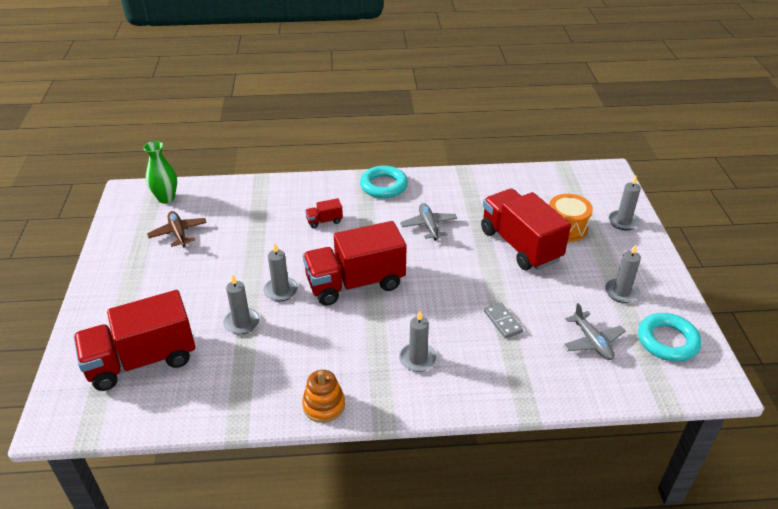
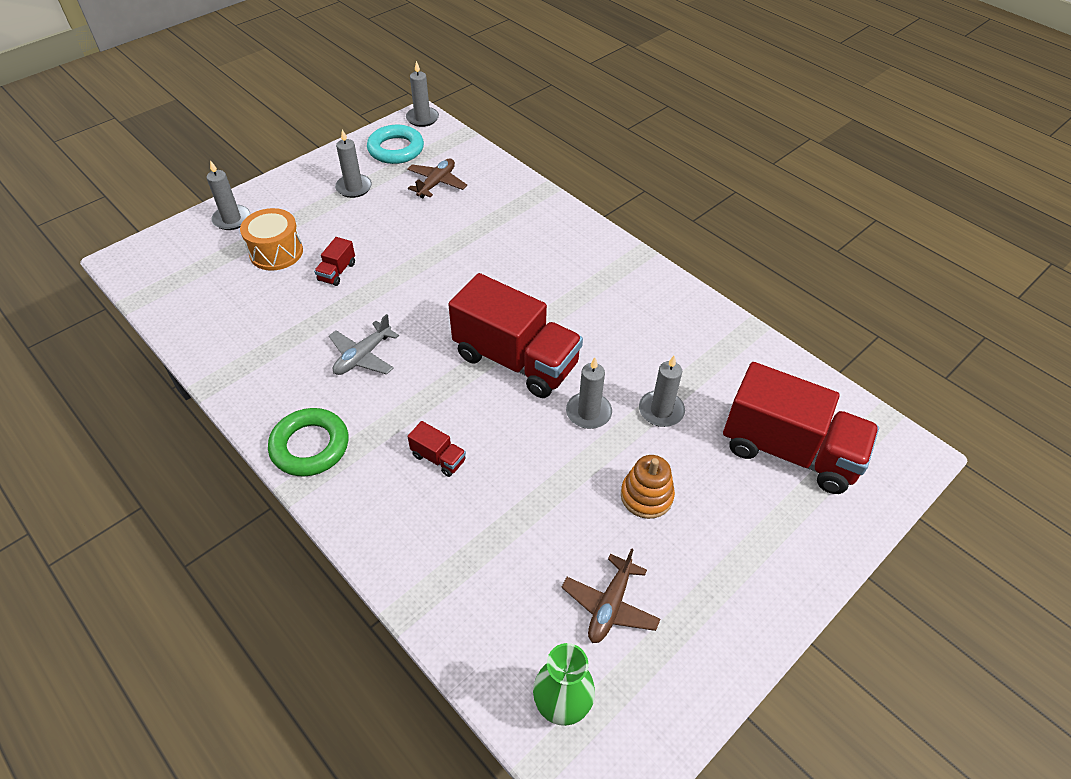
camera: 130 degrees left, 10 degrees up
orange stacking toy [302,370,345,423] -> orange stacking toy moved to [621,455,675,519]
turquoise ring [360,165,408,198] -> green ring [268,408,348,476]
grey candle [399,311,437,372] -> grey candle moved to [406,61,439,127]
red truck [481,189,571,270] -> red truck [314,237,355,286], size x0.41
grey domino [484,303,523,339] -> none
grey plane [563,303,625,360] -> brown plane [407,158,467,198]

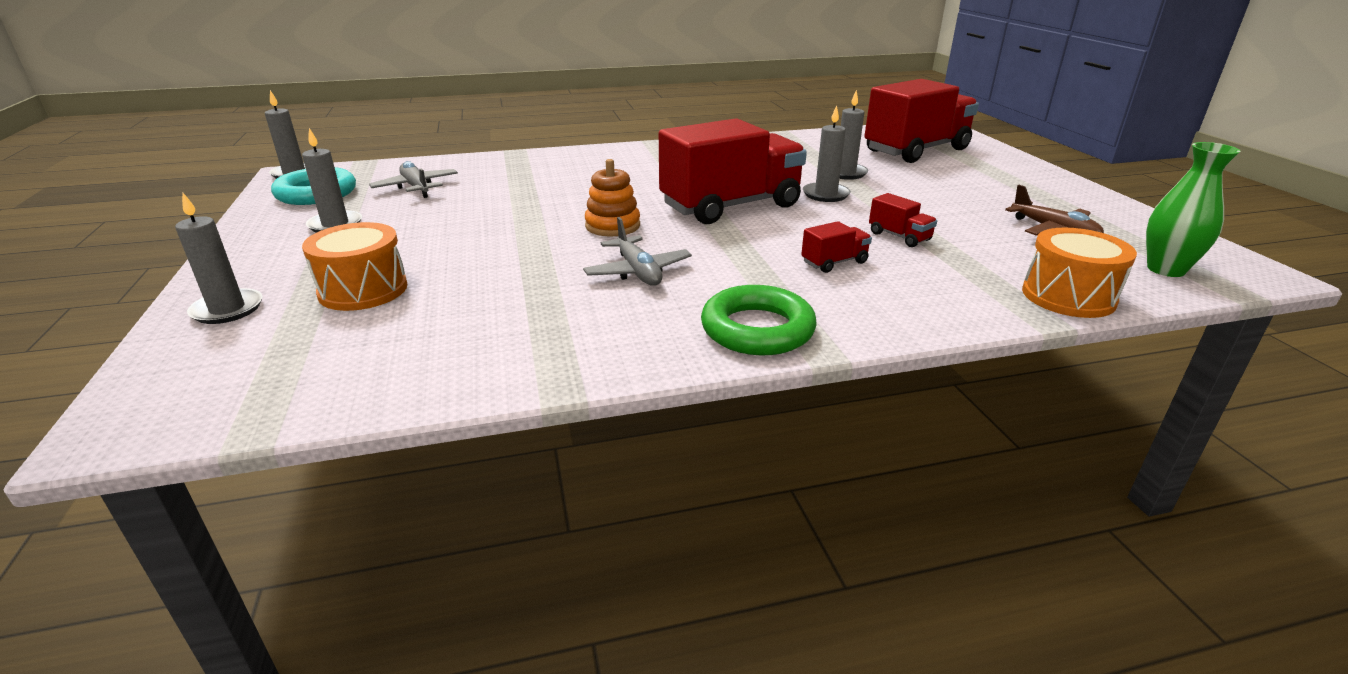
camera: 60 degrees left, 20 degrees down
red truck [314,237,355,286] -> red truck moved to [869,193,937,247]
brown plane [407,158,467,198] -> grey plane [369,161,458,198]
orange stacking toy [621,455,675,519] -> orange stacking toy moved to [585,159,640,236]
none -> orange drum [1022,228,1137,318]

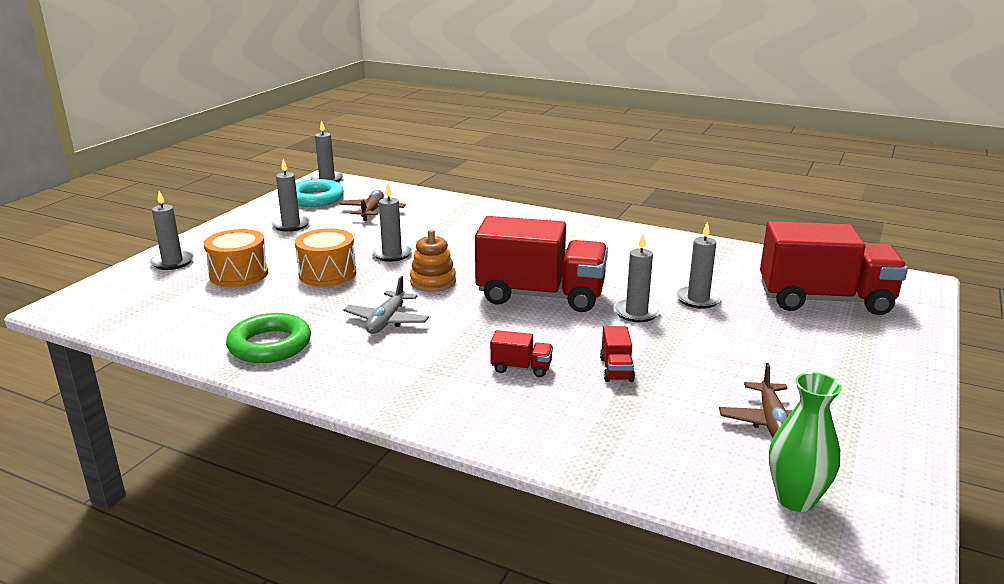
camera: 40 degrees right, 5 degrees down
grey plane [369,161,458,198] -> brown plane [339,190,406,221]
green ring [701,285,817,355] -> green ring moved to [226,313,311,363]
orange drum [1022,228,1137,318] -> orange drum moved to [295,228,356,286]
none -> grey candle [372,183,412,262]

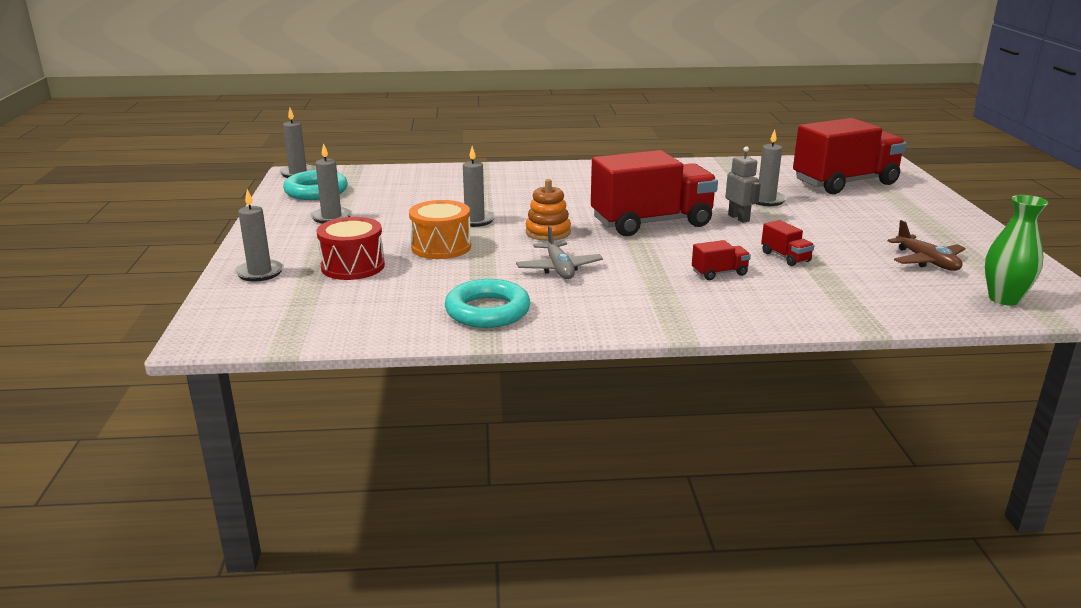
camera: 30 degrees left, 0 degrees up
orange drum [204,229,268,287] -> red drum [317,217,385,280]
green ring [226,313,311,363] -> turquoise ring [445,279,530,328]
brown plane [339,190,406,221] -> none
grey candle [614,234,661,322] -> grey robot [725,146,761,223]

